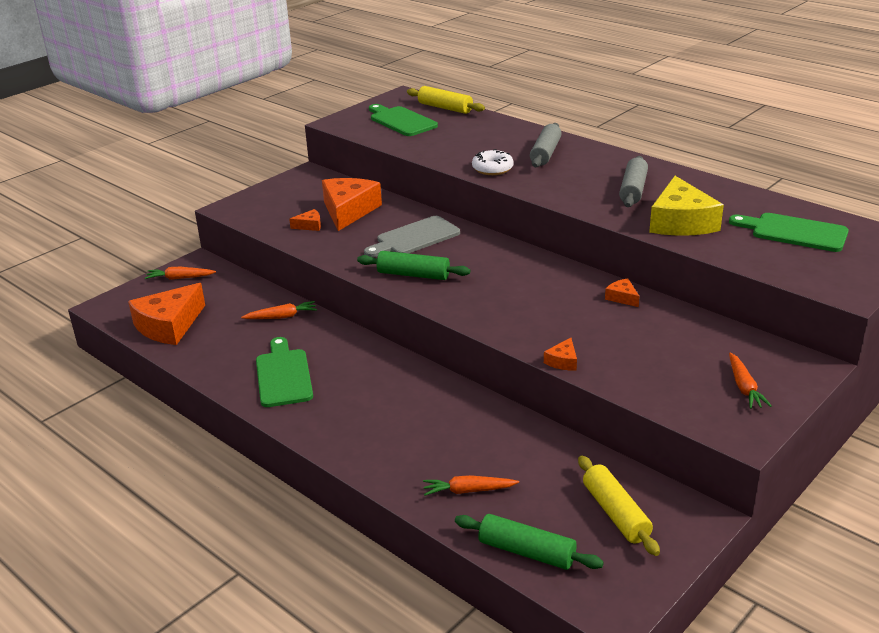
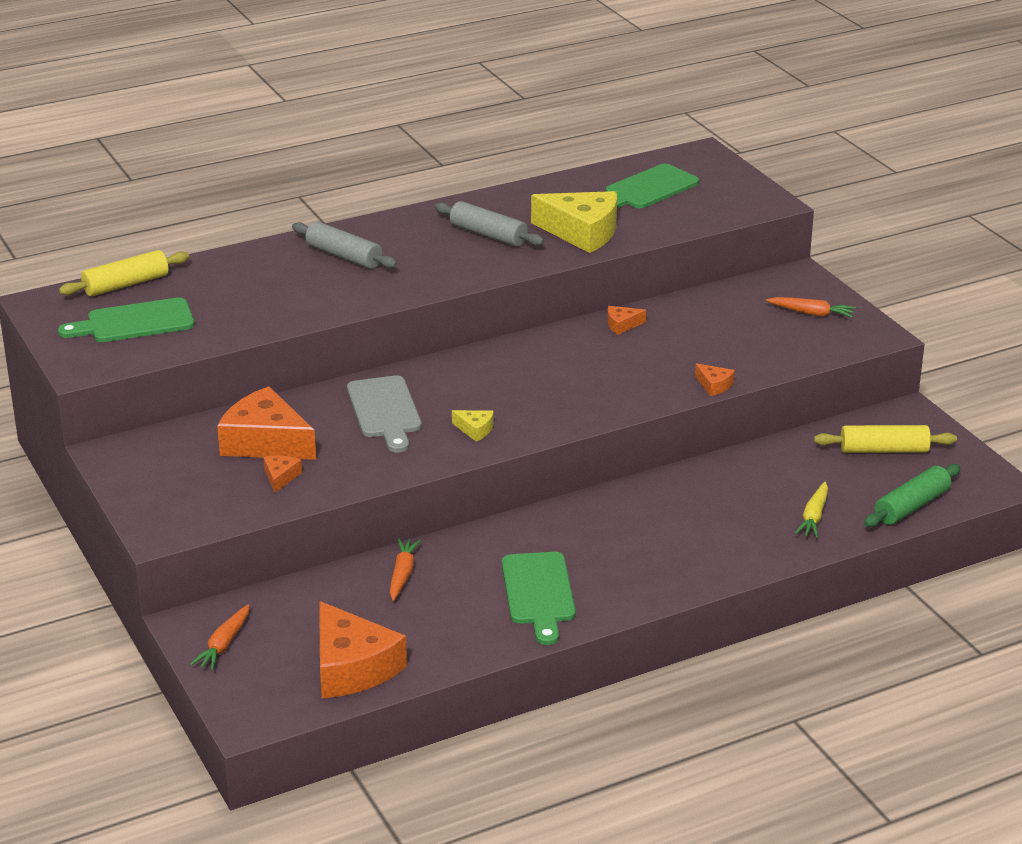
camera: 70 degrees left, 0 degrees up
green cutting board [256,337,313,407] -> green cutting board turned 105 degrees counterclockwise [502,552,576,645]
green rolling pin [357,251,470,280] -> yellow cheese [452,410,494,442]
orange carrot [423,475,519,496] -> yellow carrot [795,482,828,538]
white donut [472,149,514,175] -> none

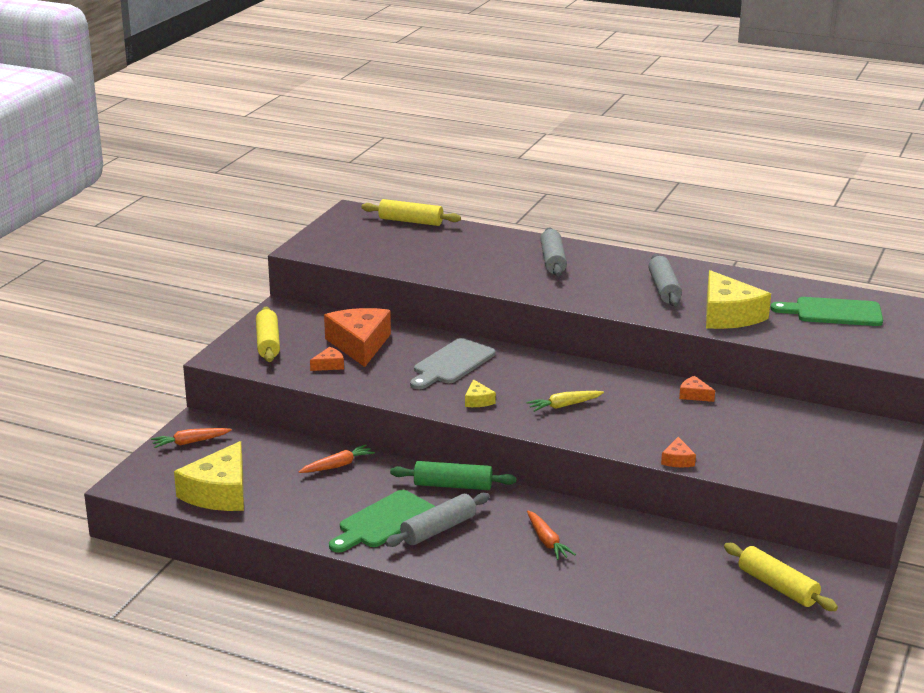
camera: 50 degrees right, 5 degrees down
green cutting board [58,297,195,342] -> none
orange cheese [319,601,407,698] -> yellow cheese [174,441,244,511]
orange carrot [766,297,855,318] -> orange carrot moved to [527,510,576,560]
yellow carrot [795,482,828,538] -> yellow carrot moved to [526,391,604,412]
green rolling pin [864,464,961,527] -> green rolling pin moved to [390,461,517,490]
none -> yellow rolling pin [256,307,280,362]
none -> grey rolling pin [385,493,490,547]

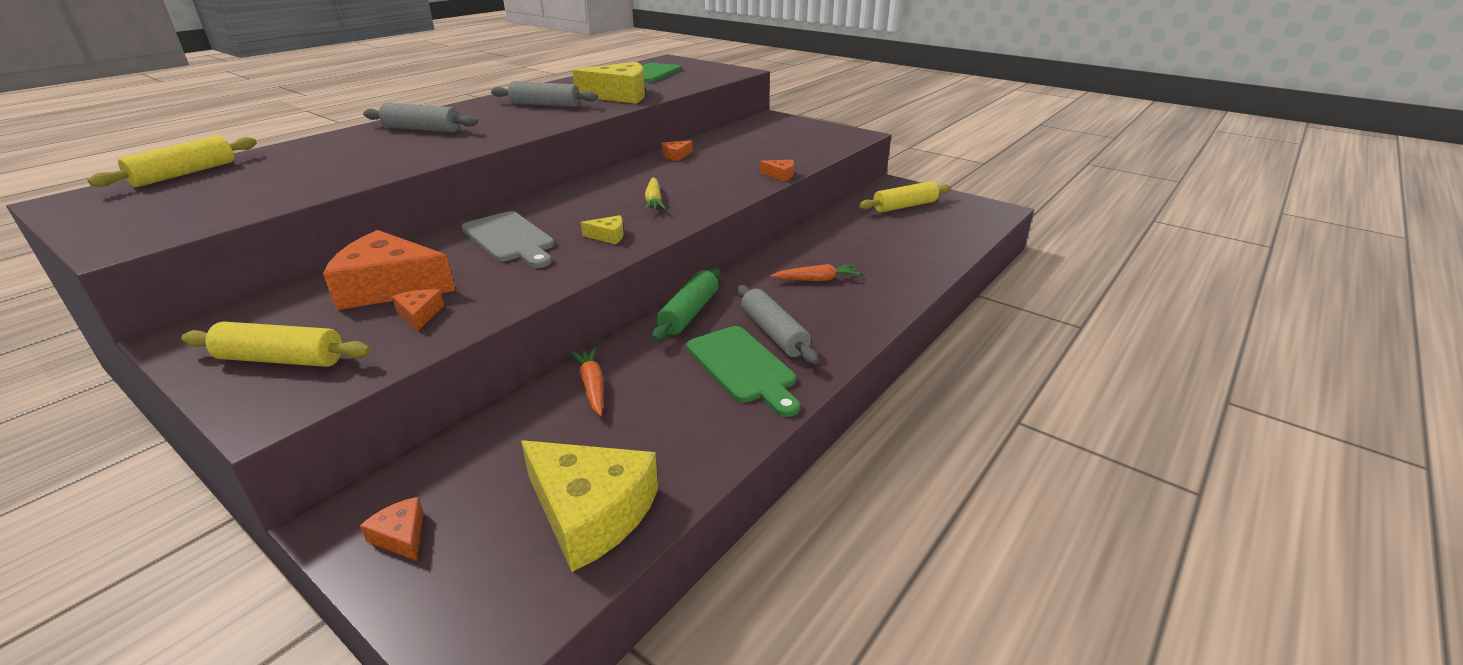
camera: 75 degrees left, 5 degrees up
orange carrot [151,428,232,448] -> orange cheese [360,497,424,561]

